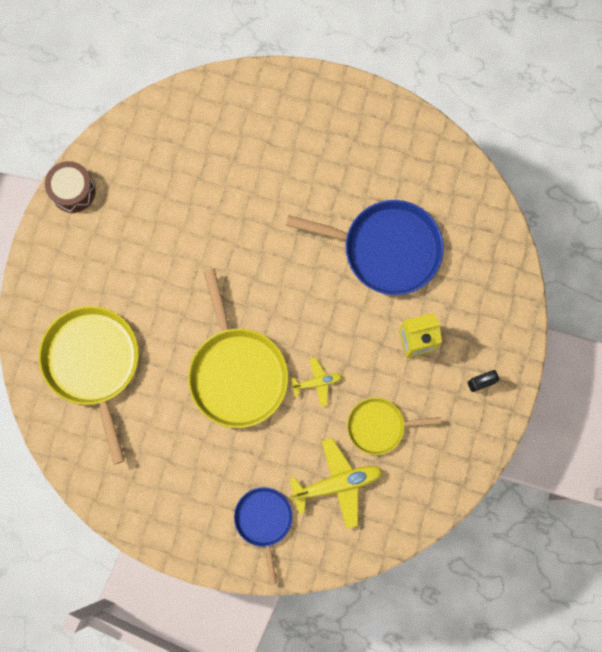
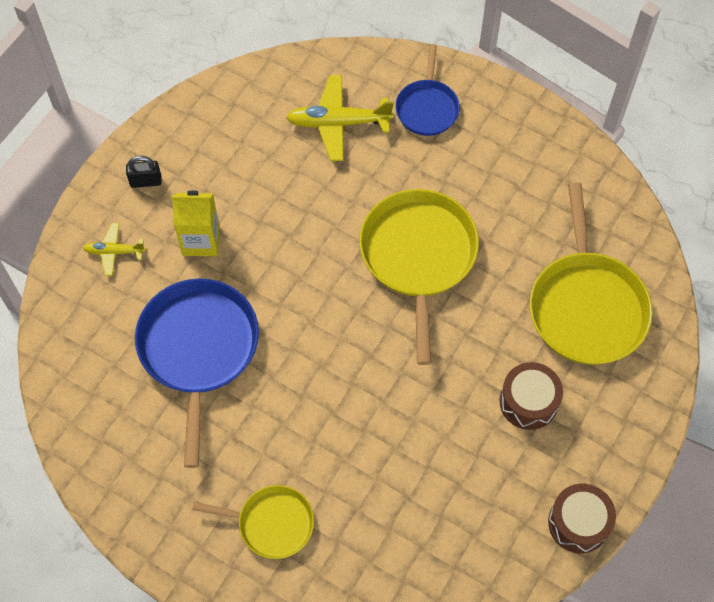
camera: 165 degrees left, 15 degrees down
blue pan [286,200,444,295] -> blue pan turned 60 degrees clockwise [135,278,259,468]
yellow plane [291,357,342,407] -> yellow plane moved to [83,223,145,276]
yellow pan [347,398,441,455] -> yellow pan moved to [192,485,314,559]
none -> brown drum [500,362,563,430]

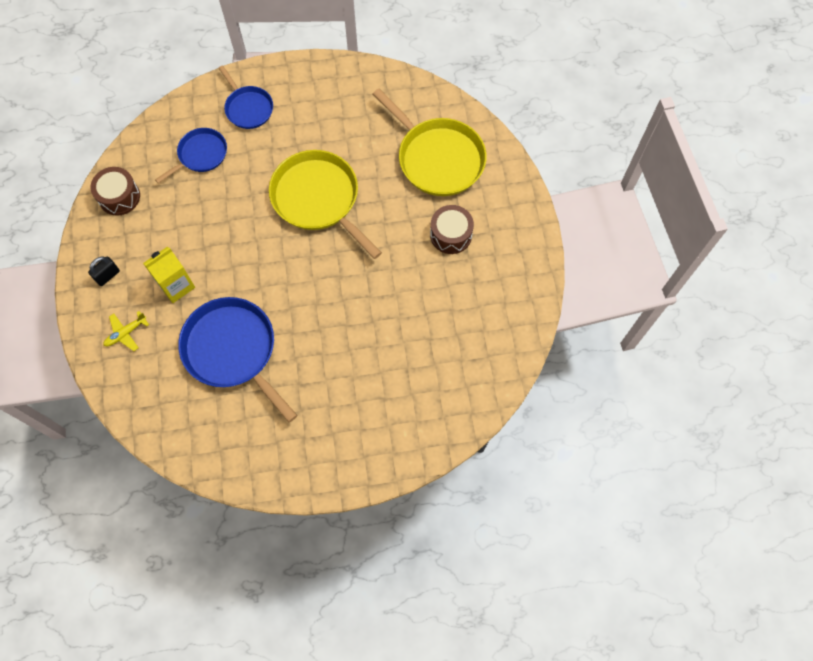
camera: 40 degrees left, 5 degrees up
yellow pan [192,485,314,559] -> none
yellow plane [286,75,394,161] -> blue pan [155,128,227,183]
brown drum [548,484,616,553] -> brown drum moved to [90,167,140,216]

